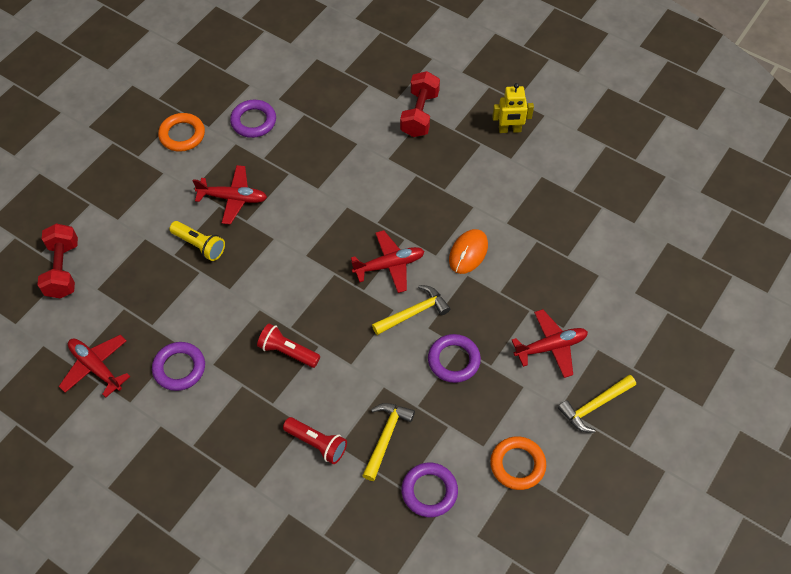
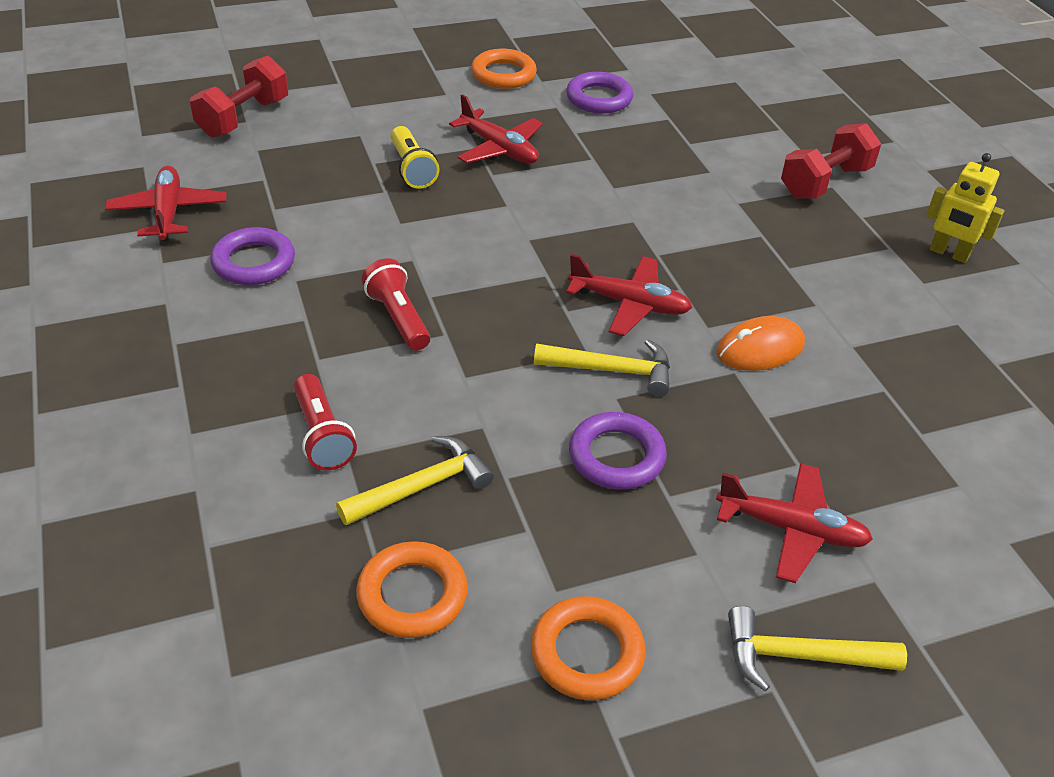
camera: 35 degrees right, 15 degrees down
purple ring [401,463,458,517] -> orange ring [356,541,468,638]

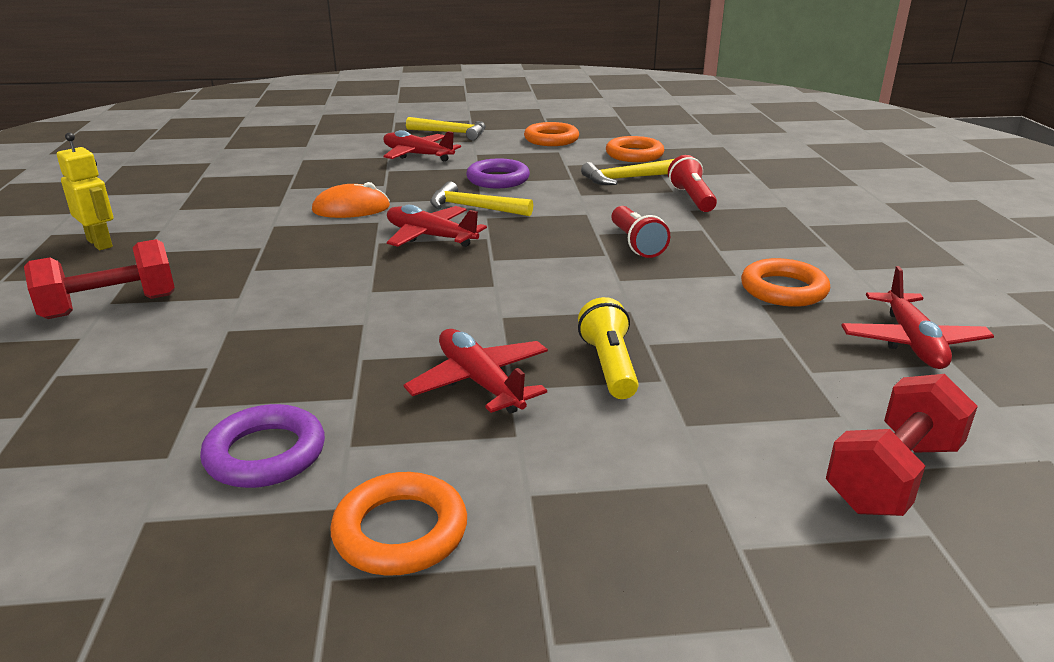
camera: 165 degrees left, 15 degrees down
purple ring [210,227,295,285] -> orange ring [741,258,830,307]

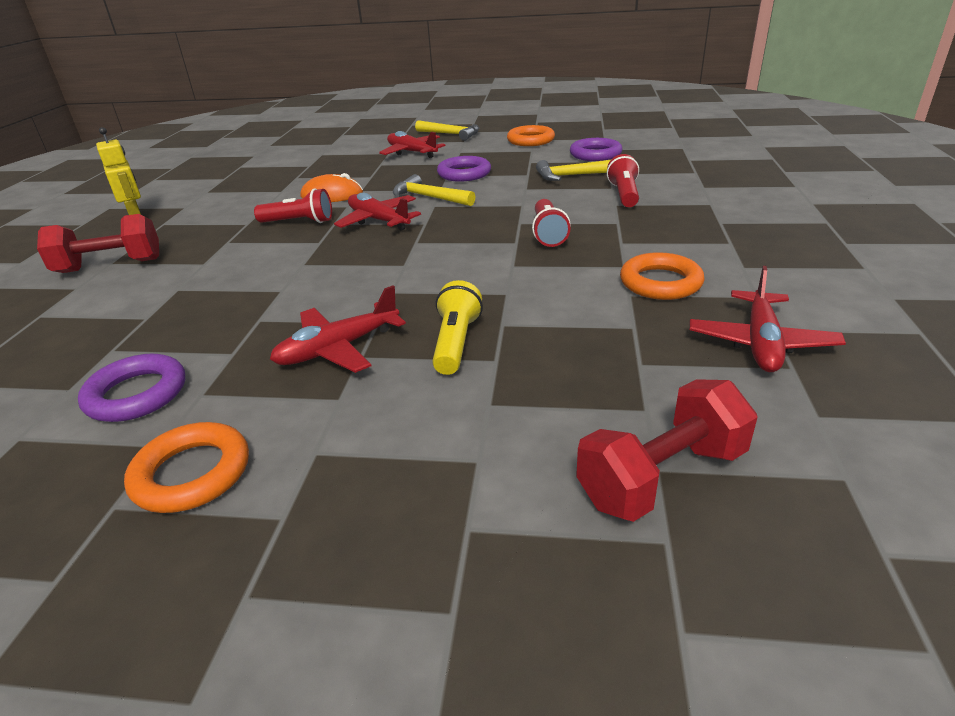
camera: 15 degrees right, 5 degrees up
red plane [404,329,548,414] -> red plane turned 105 degrees counterclockwise [270,285,406,373]
orange ring [606,136,665,162] -> purple ring [570,138,623,161]
none -> red flashlight [254,189,332,223]

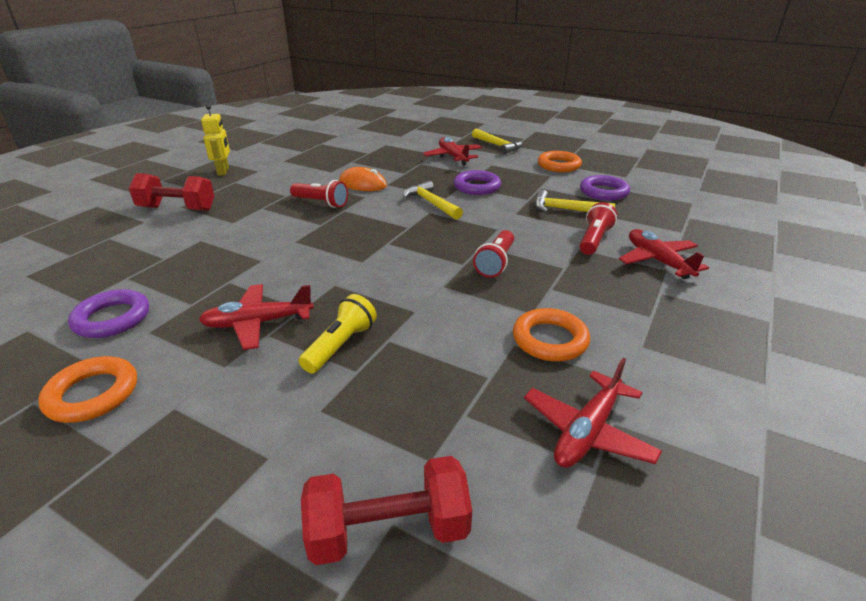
camera: 20 degrees right, 0 degrees up
red plane [334,193,421,230] -> red plane moved to [619,229,709,279]

